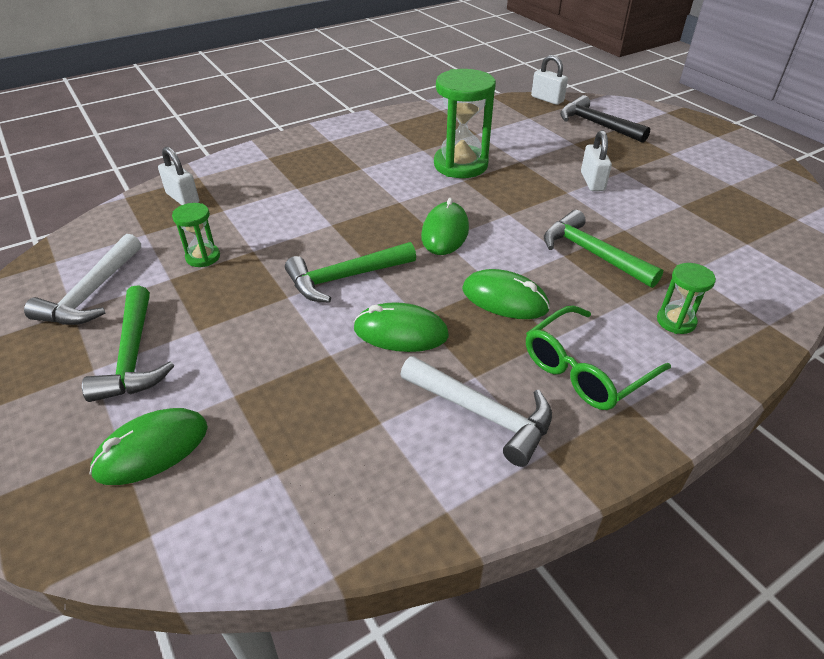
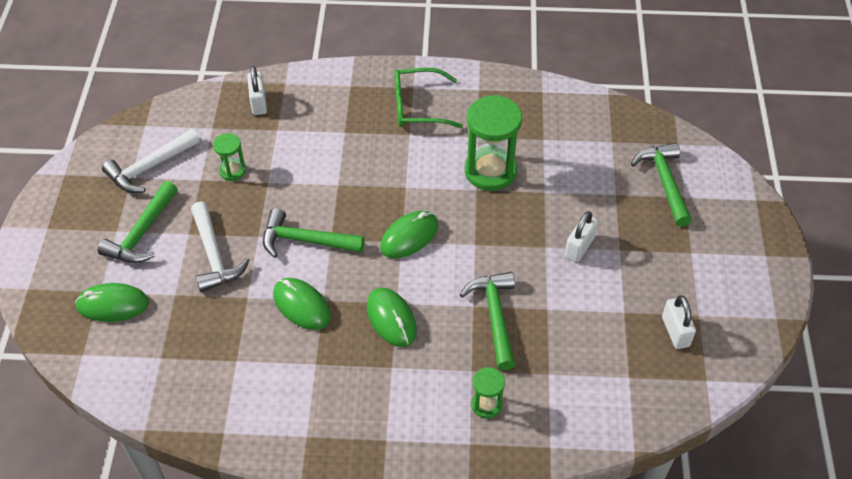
camera: 35 degrees right, 10 degrees up
white hammer [400,356,552,467] -> white hammer moved to [191,201,250,292]
green glasses [526,306,671,410] -> green glasses moved to [395,68,463,128]
white padlock [531,55,568,105] -> white padlock moved to [662,295,696,349]
black hammer [560,95,650,143] -> green hammer [631,142,692,227]

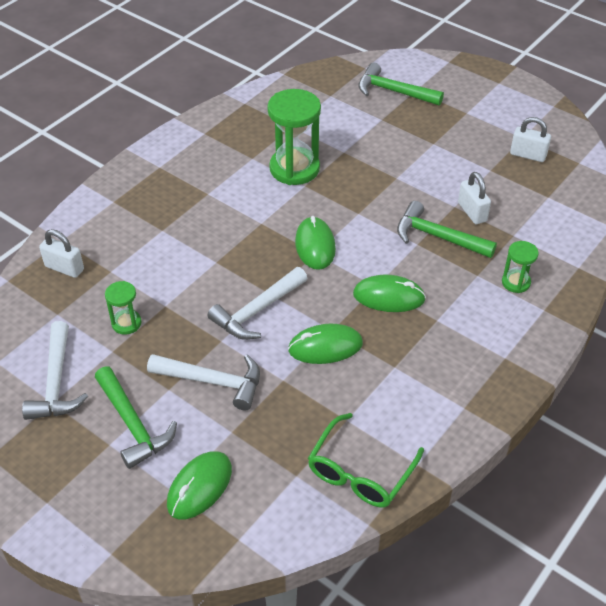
camera: 55 degrees left, 5 degrees down
green hammer [263,208,365,258] -> white hammer [208,267,308,340]
green glasses [395,68,463,128] -> green glasses moved to [308,413,424,507]
white padlock [565,211,598,262] -> white padlock moved to [458,172,491,224]

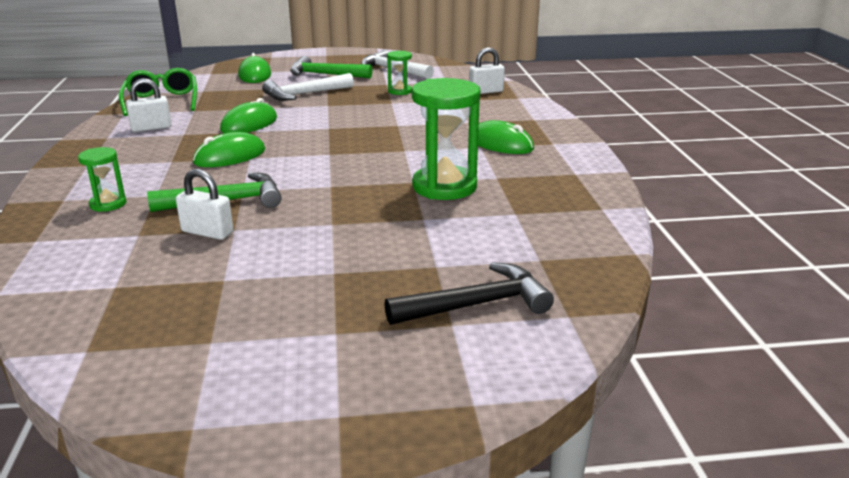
camera: 135 degrees right, 20 degrees down
white hammer [208,267,308,340] -> none
green mouse [295,216,336,270] -> green mouse moved to [478,120,534,154]
green hammer [359,63,444,106] -> black hammer [384,262,554,325]
white padlock [510,117,551,162] -> white padlock moved to [126,78,172,132]

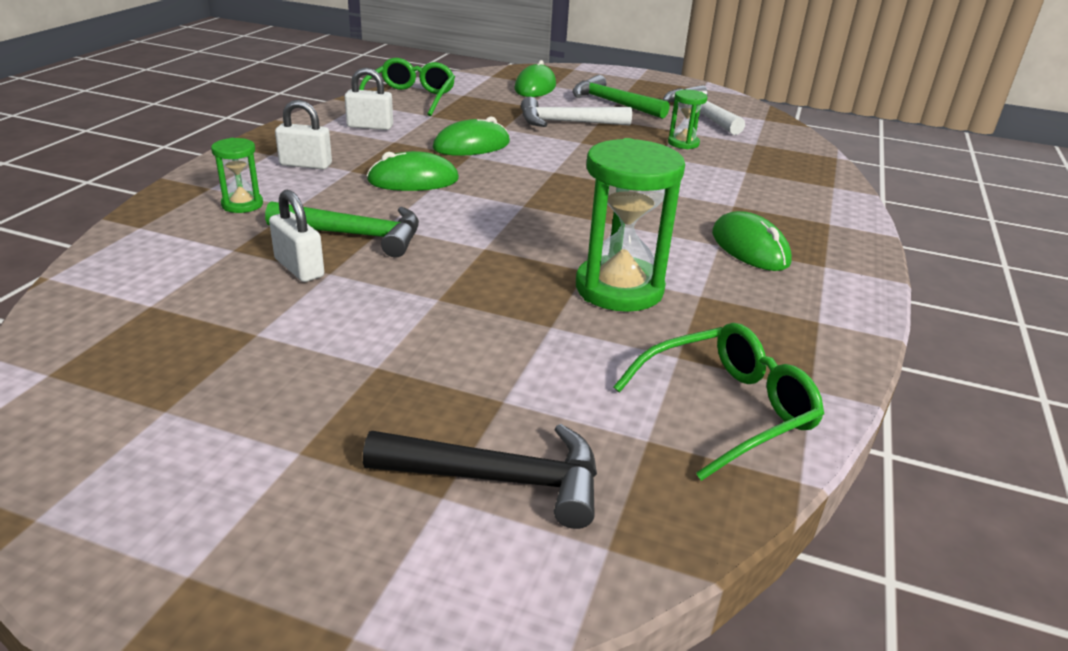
camera: 25 degrees right, 5 degrees up
white padlock [469,47,505,94] -> white padlock moved to [275,100,332,169]
none -> green glasses [613,323,824,481]

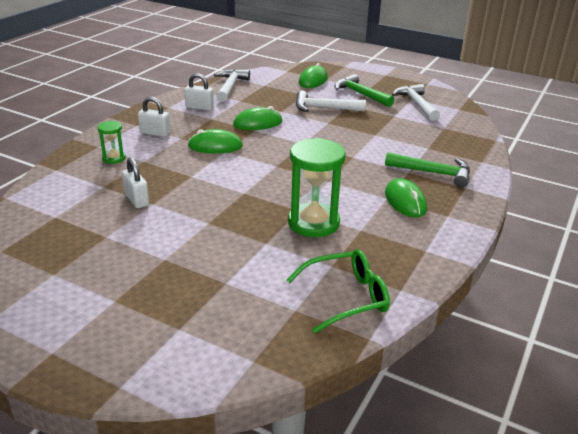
camera: 10 degrees right, 0 degrees up
green hammer [265,201,419,257] -> green hammer moved to [385,152,470,187]
green glasses [359,58,455,116] -> white hammer [214,69,250,102]
black hammer [363,424,597,529] -> none
green hourglass [668,90,707,149] -> none

